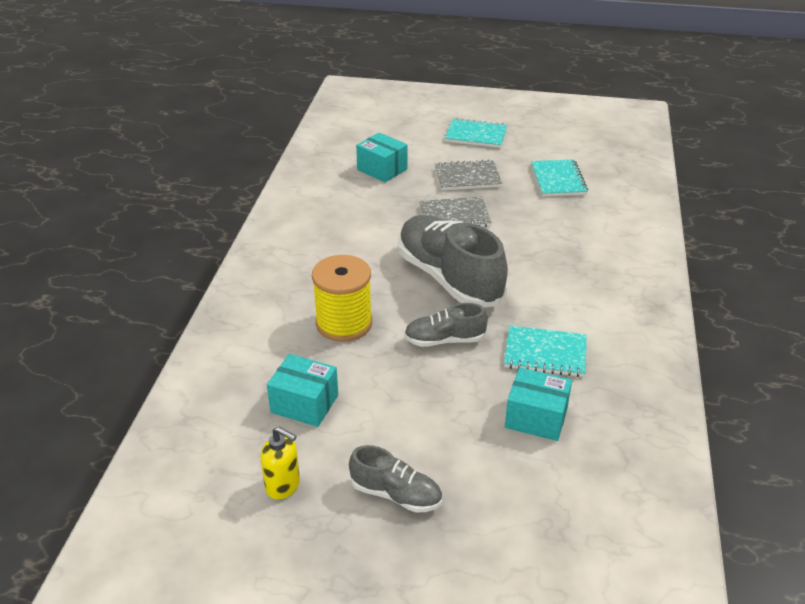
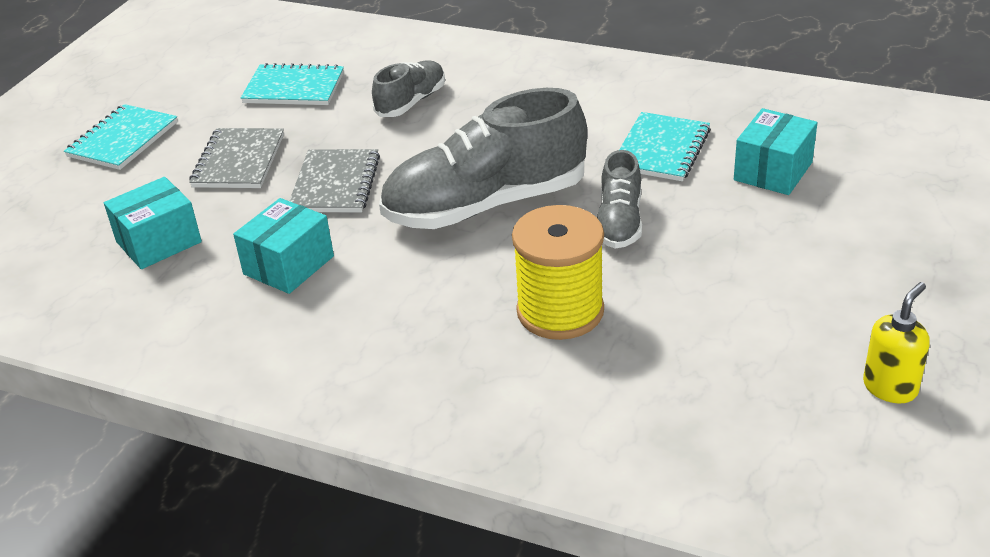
camera: 75 degrees left, 0 degrees up
turquoise box [267,354,338,427] -> turquoise box moved to [233,198,334,294]
grey shoe [349,445,442,513] -> grey shoe moved to [372,60,445,117]

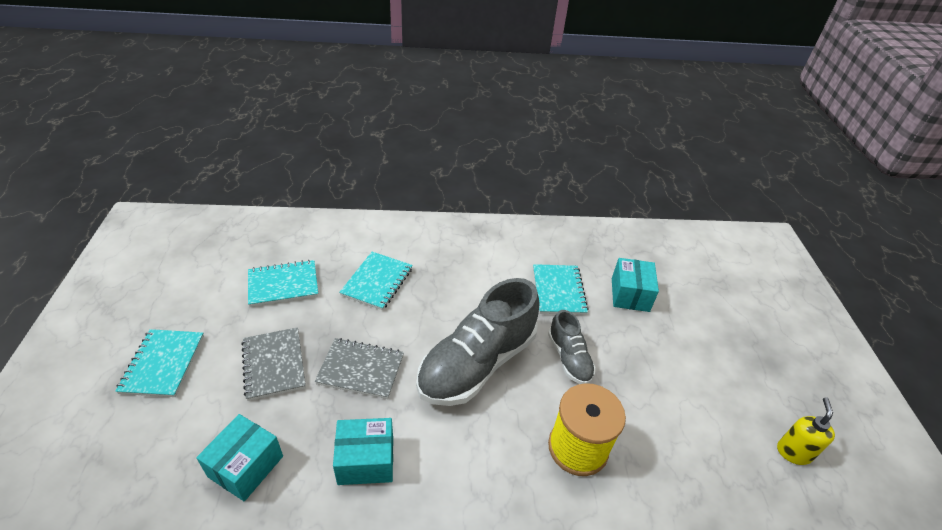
camera: 30 degrees left, 5 degrees up
turquoise box [233,198,334,294] -> turquoise box turned 75 degrees clockwise [333,418,393,485]
grey notebook [289,149,380,212] -> grey notebook turned 60 degrees counterclockwise [315,338,404,399]
grey shoe [372,60,445,117] -> turquoise notebook [339,252,413,310]

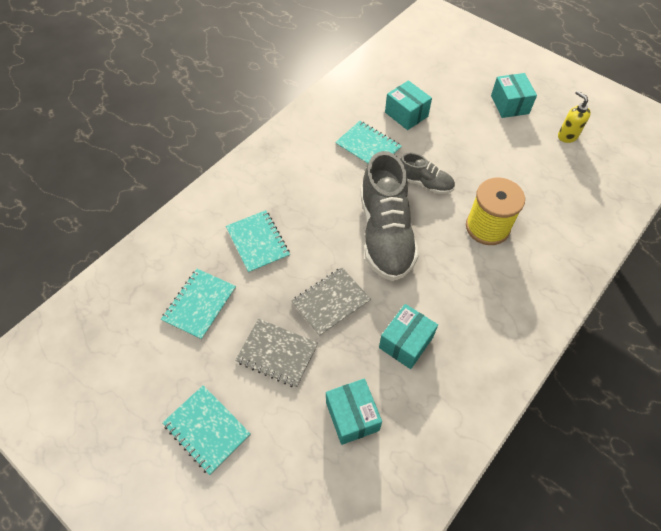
camera: 45 degrees left, 15 degrees up
none -> turquoise box [491,73,537,118]

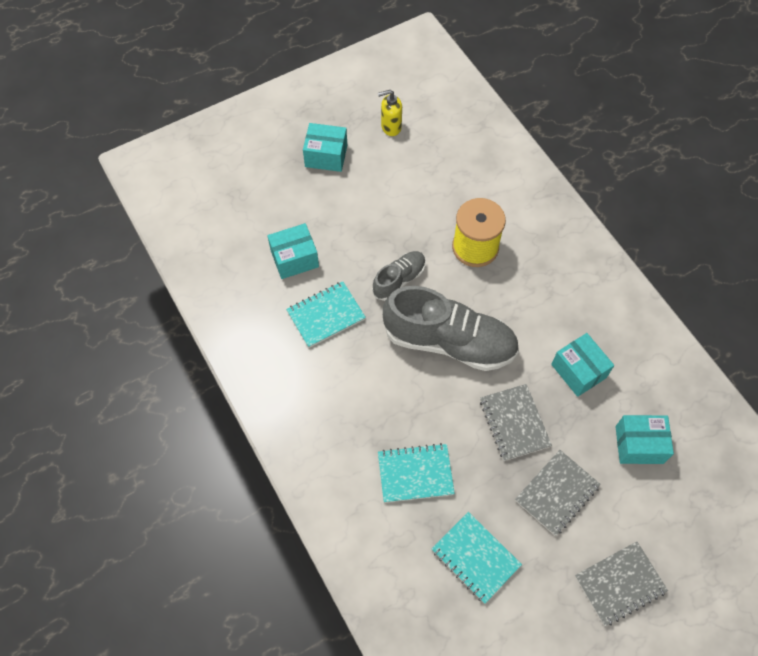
camera: 70 degrees left, 5 degrees up
turquoise notebook [162,385,251,475] -> grey notebook [575,542,668,626]

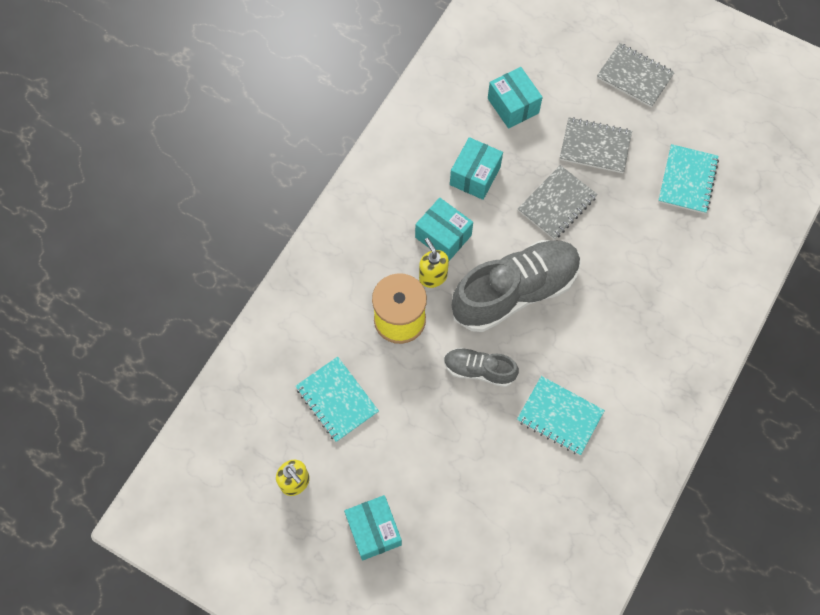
camera: 120 degrees left, 5 degrees up
turquoise box [267,223,319,279] -> turquoise box moved to [415,198,473,261]
turquoise notebook [378,443,455,503] -> turquoise notebook moved to [295,357,379,442]
grey shoe [383,286,519,371] -> grey shoe turned 75 degrees clockwise [452,240,581,332]
none -> yellow soap dispenser [419,238,449,288]

